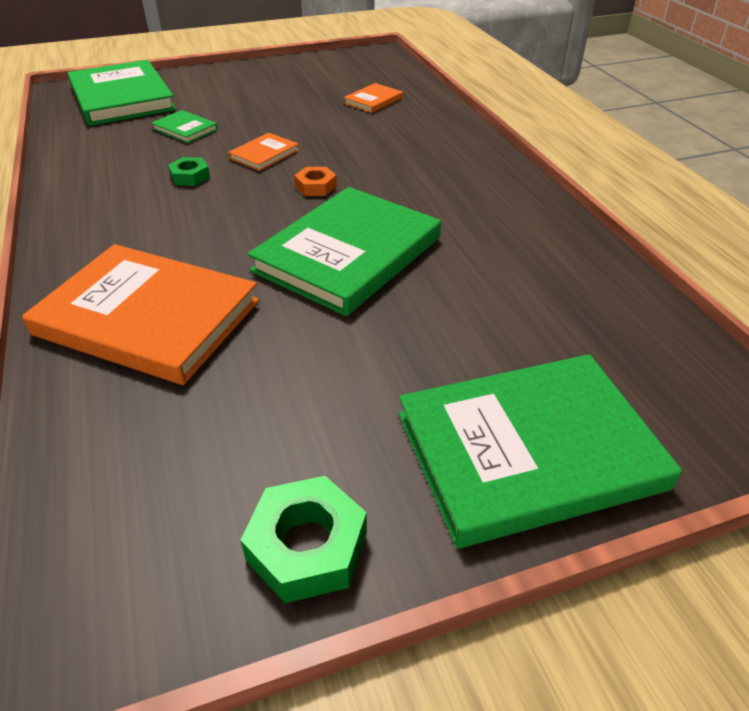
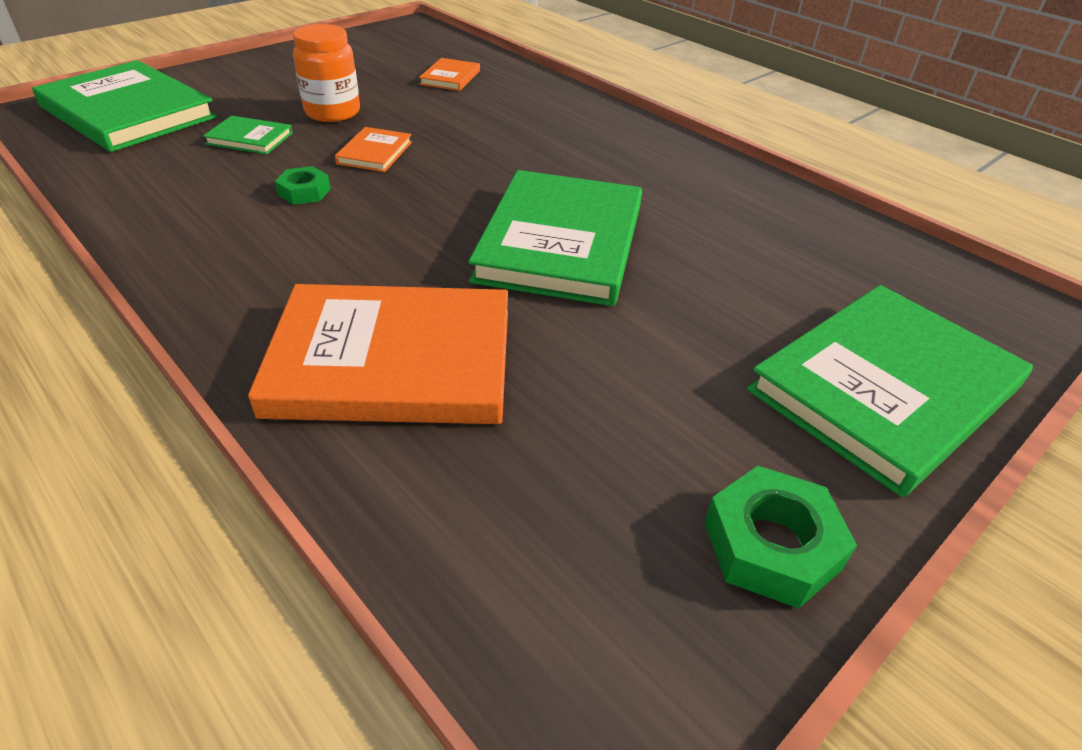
camera: 25 degrees left, 0 degrees up
orange nut [294,167,337,196] -> none
none -> orange jar [293,24,360,122]

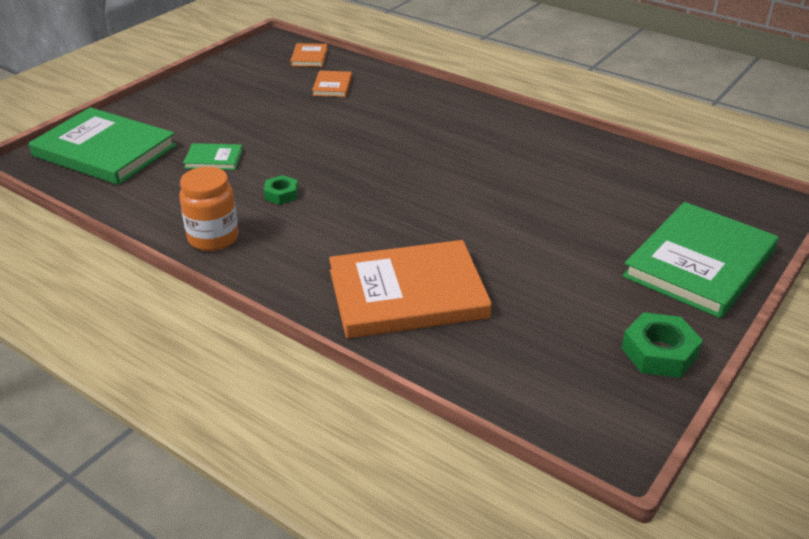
camera: 10 degrees left, 5 degrees down
orange jar [293,24,360,122] -> orange jar moved to [179,167,239,251]
orange book [335,127,412,172] -> orange book moved to [290,43,328,67]
green book [468,170,642,306] -> none

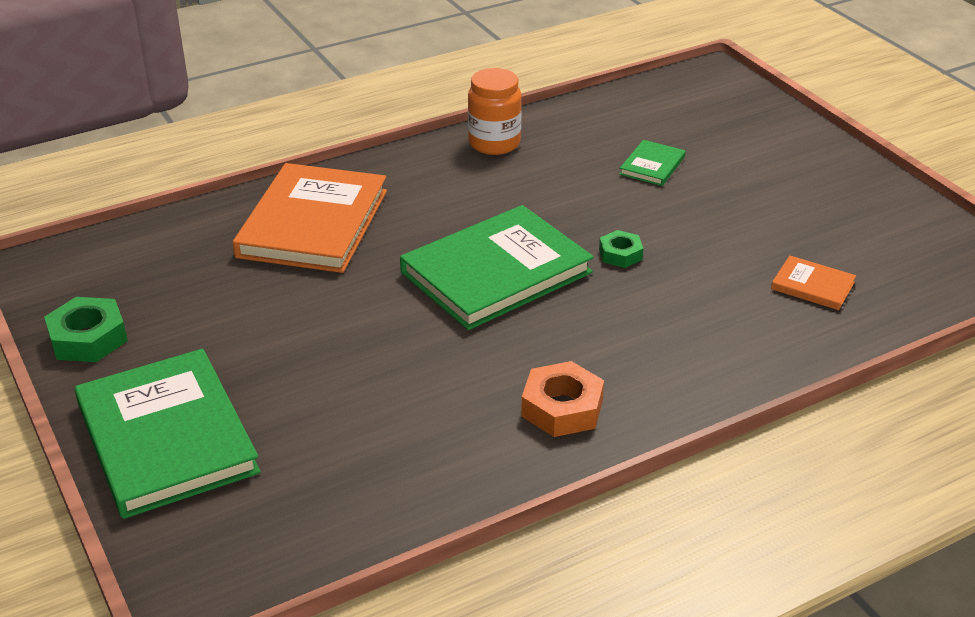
camera: 115 degrees right, 0 degrees up
green book [29,107,177,185] -> green book moved to [400,205,594,330]
green nut [264,175,298,205] -> green nut moved to [599,230,643,268]
orange book [290,43,328,67] -> none
none -> orange nut [521,361,604,437]

